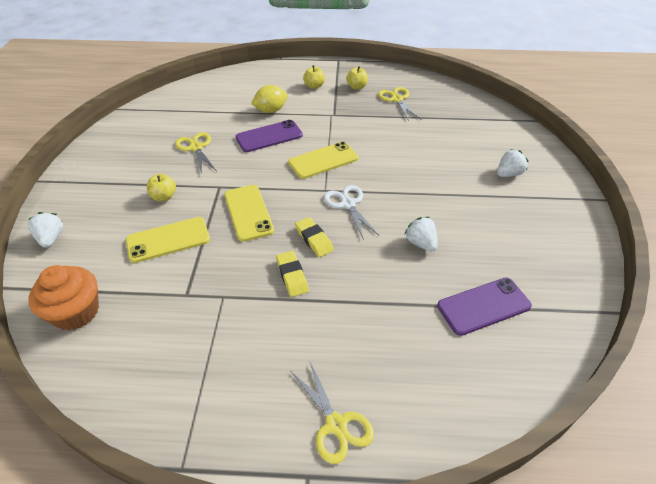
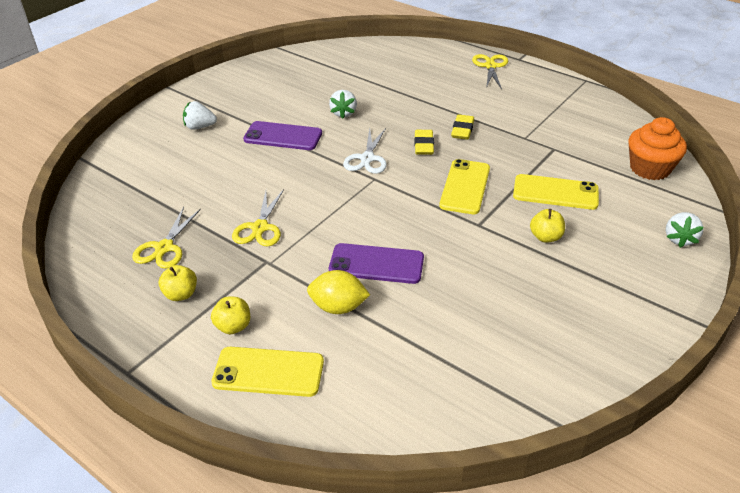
camera: 145 degrees left, 5 degrees down
yellow scissors [175,132,216,174] -> yellow scissors moved to [232,189,284,246]
yellow phone [288,141,359,179] -> yellow phone moved to [211,347,324,397]
purple phone [437,278,532,336] -> purple phone moved to [243,121,322,150]

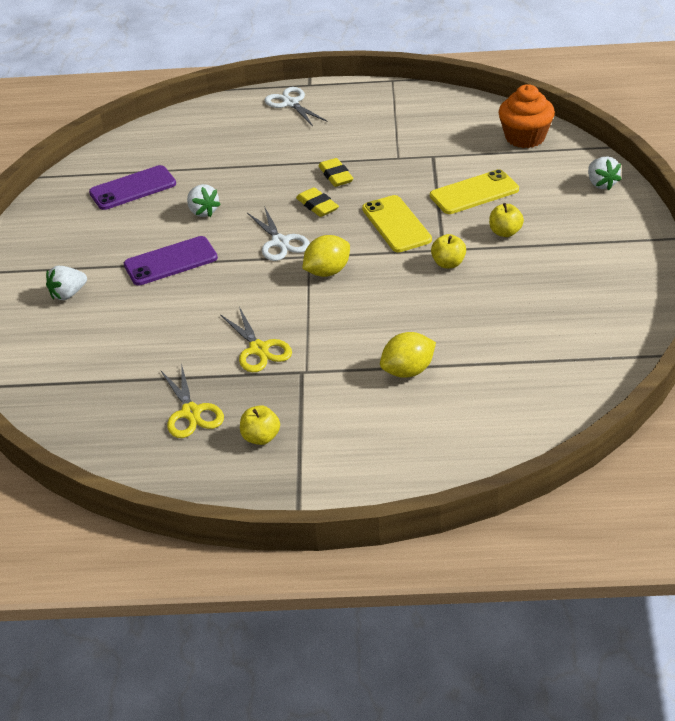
camera: 35 degrees left, 0 degrees up
yellow apple [211,296,250,334] -> yellow apple moved to [431,234,466,268]
yellow phone [211,347,324,397] -> none
purple phone [329,243,424,284] -> purple phone moved to [89,165,176,210]
yellow scissors [472,54,508,89] -> white scissors [264,87,328,126]
none -> yellow lemon [302,235,350,277]

